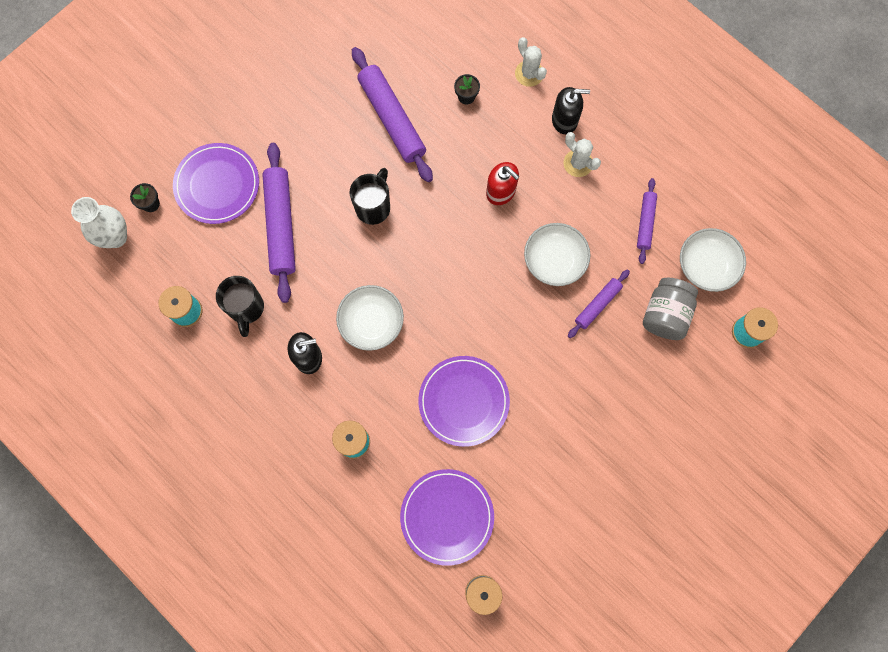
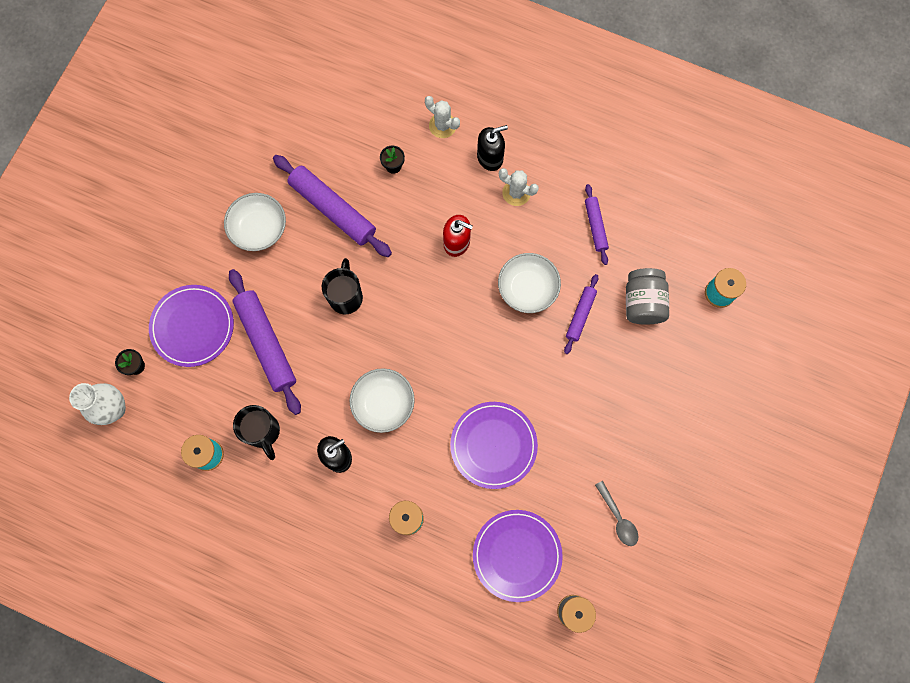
camera: 20 degrees left, 0 degrees up
white bowl [680,228,746,292] -> white bowl moved to [224,193,286,251]
none -> grey spoon [595,481,639,546]

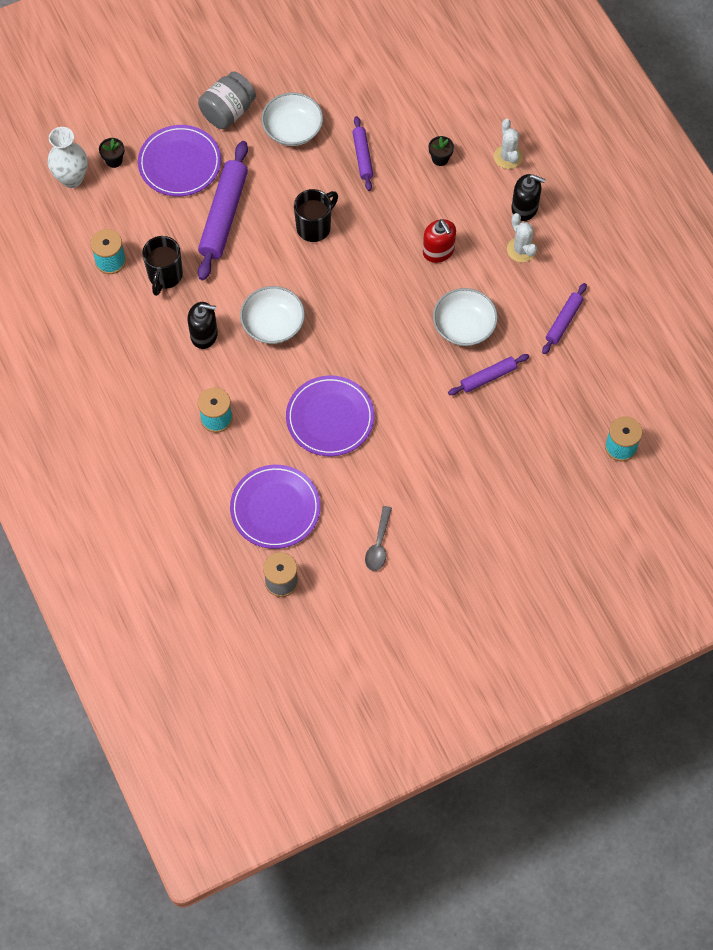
camera: 40 degrees right, 10 degrees down
purple rolling pin [273,155,392,257] -> purple rolling pin [352,116,373,191], size x0.54
grey jar [626,268,669,325] -> grey jar moved to [198,71,256,129]

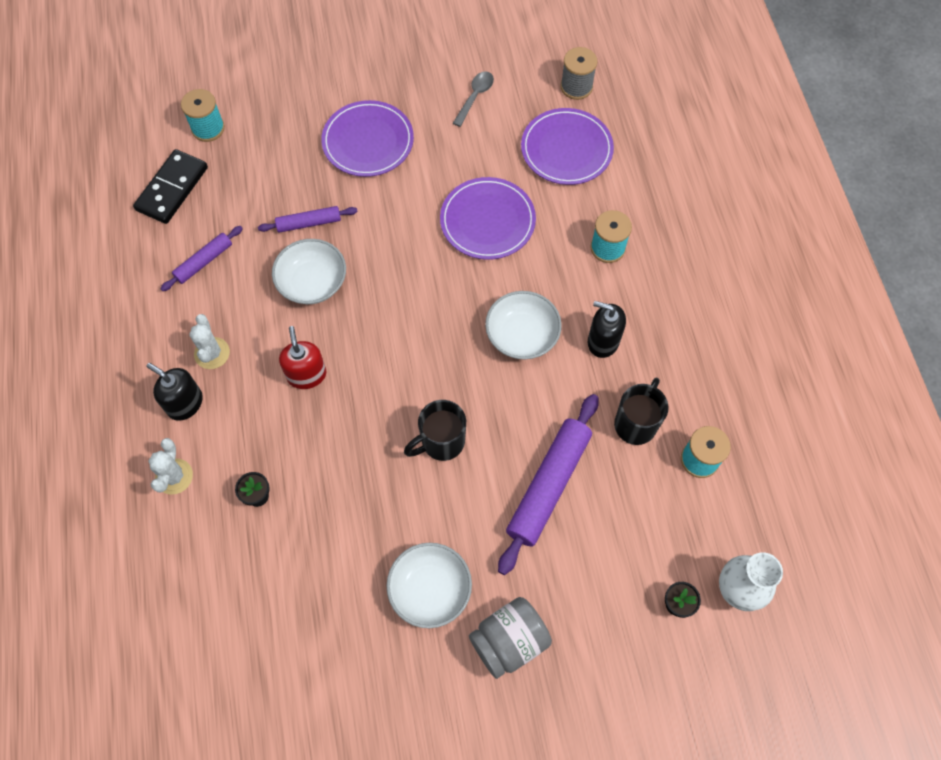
camera: 165 degrees left, 0 degrees up
purple plate [138,125,221,197] -> purple plate moved to [321,100,414,177]
purple rolling pin [352,116,373,191] -> none
none -> black domino [133,149,208,224]

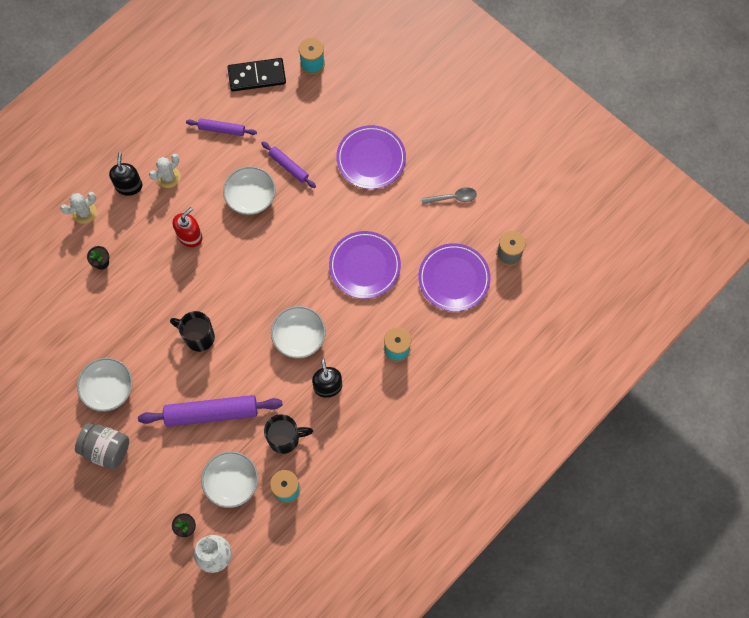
camera: 55 degrees right, 5 degrees up
none -> white bowl [201,451,258,508]

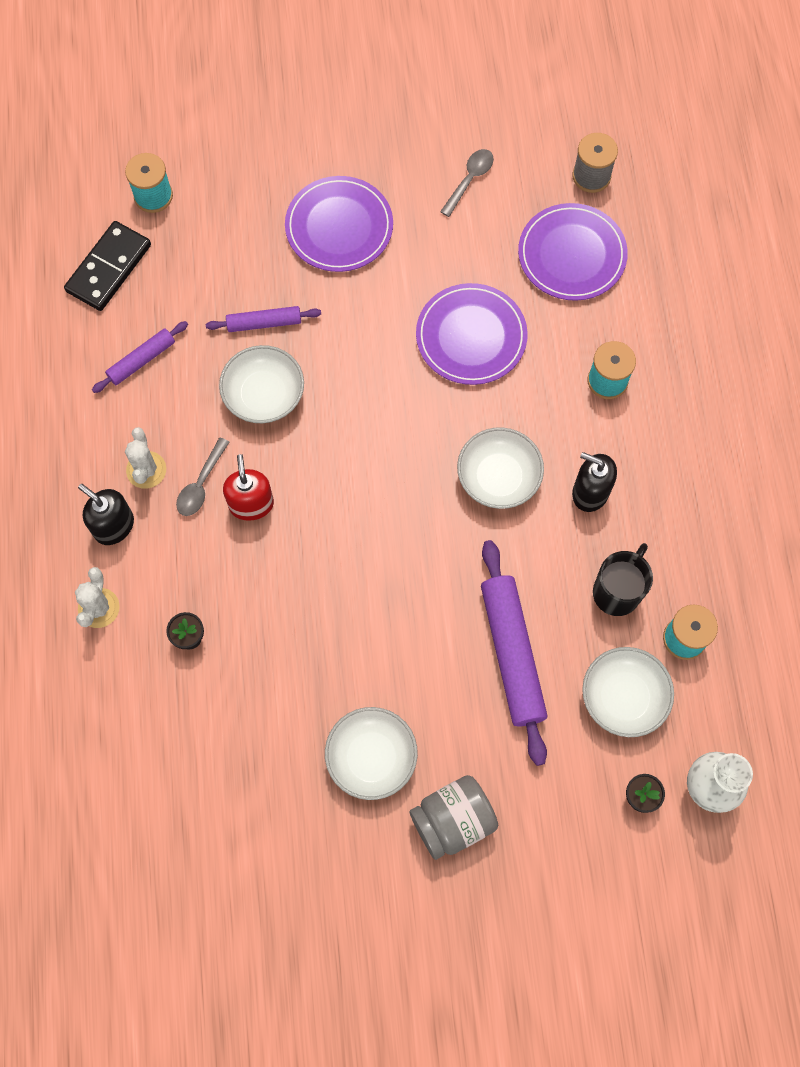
camera: 50 degrees left, 0 degrees up
purple rolling pin [138,395,282,427] -> purple rolling pin turned 45 degrees counterclockwise [481,540,548,766]
black mug [170,311,215,352] -> none
none -> grey spoon [176,438,229,516]

